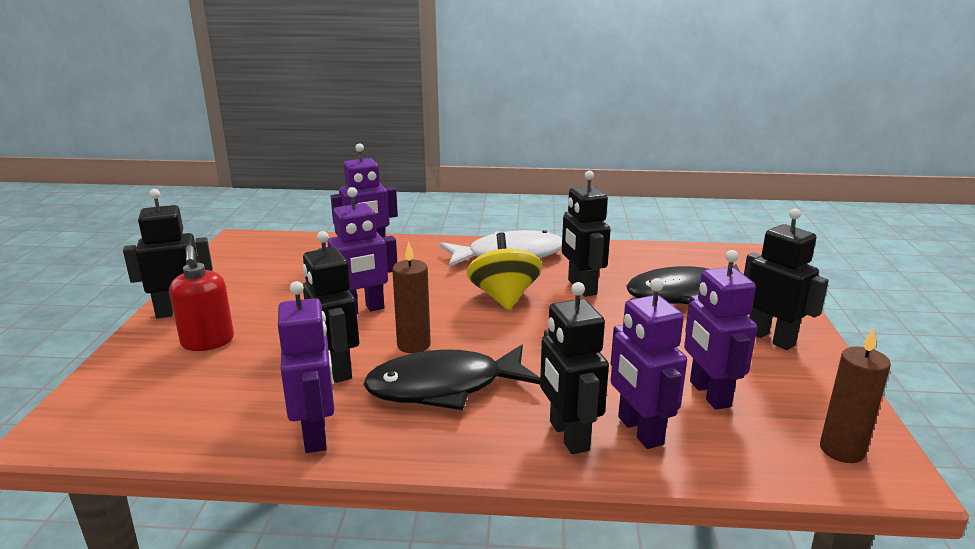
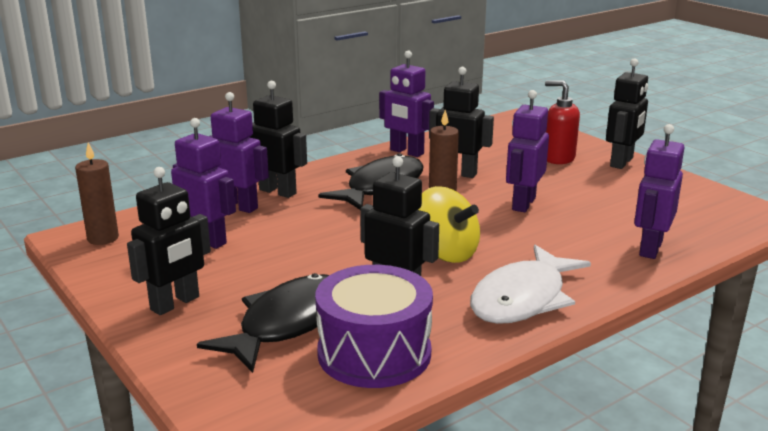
camera: 140 degrees right, 0 degrees up
black robot [744,208,829,350] -> black robot turned 60 degrees counterclockwise [127,167,211,315]
none -> purple drum [315,265,433,388]

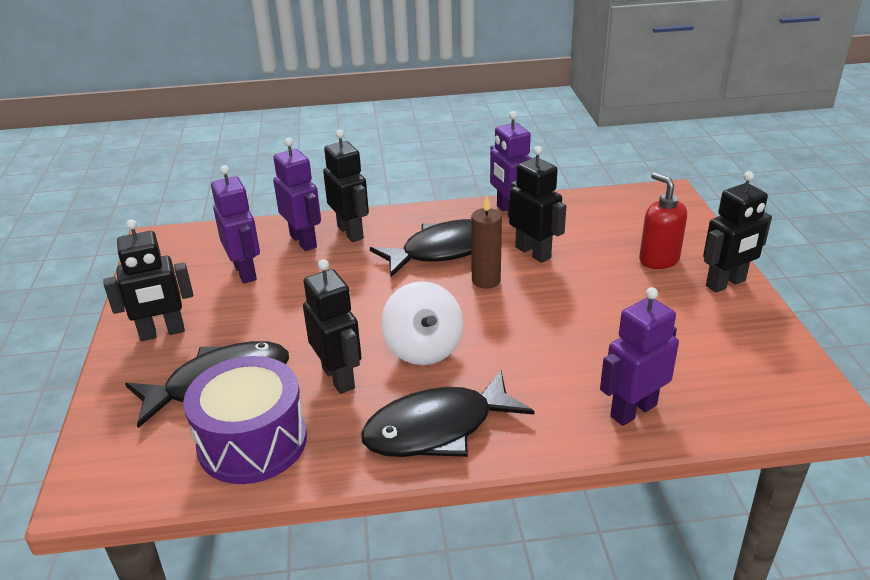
camera: 30 degrees right, 10 degrees up
brown candle [75,143,119,245] -> none
yellow spinning top [418,186,480,263] -> white spinning top [381,281,463,365]
white fish [470,245,591,324] -> black fish [361,370,535,457]
purple robot [506,90,549,212] -> none

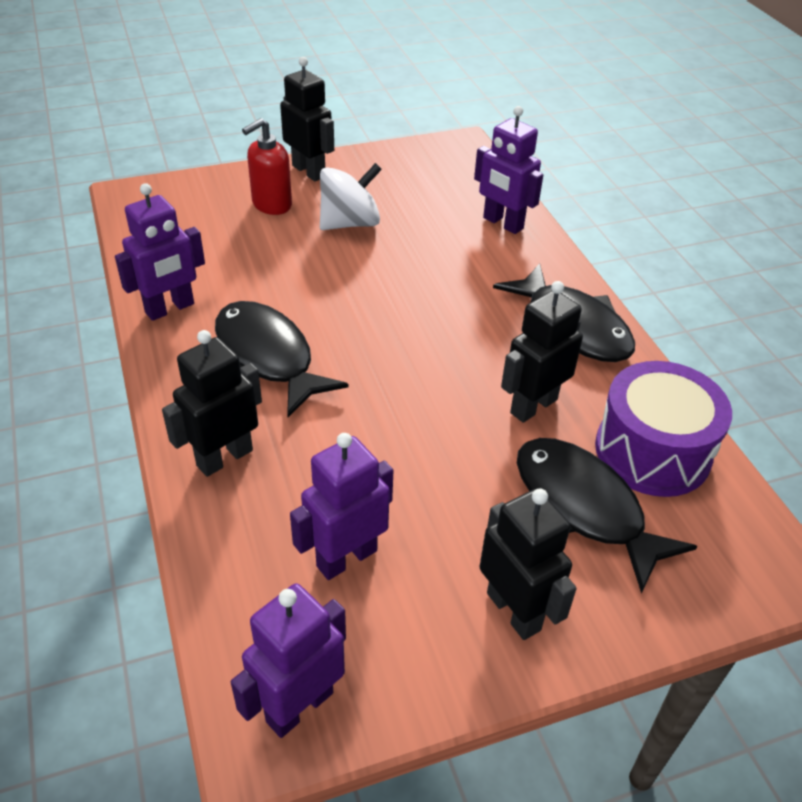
camera: 105 degrees left, 10 degrees up
purple robot [273,138,321,251] -> purple robot moved to [231,583,346,738]
white spinning top [381,281,463,365] -> white spinning top moved to [320,163,382,230]
brown candle [471,195,502,289] -> none
black robot [509,146,566,263] -> none

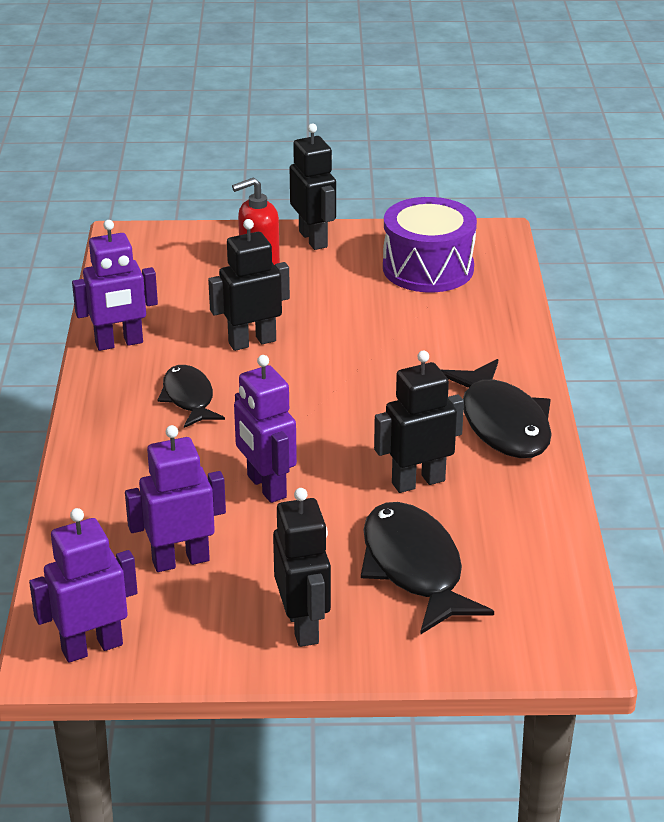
camera: 20 degrees right, 10 degrees down
black robot [162,330,262,477] -> black robot moved to [208,219,290,351]
black fish [215,301,348,417] -> black fish [158,365,225,428], size x0.62
white spinning top [320,163,382,230] -> none
purple robot [474,106,543,234] -> purple robot moved to [234,355,297,503]
purple drum [595,361,732,497] -> purple drum moved to [383,197,477,292]

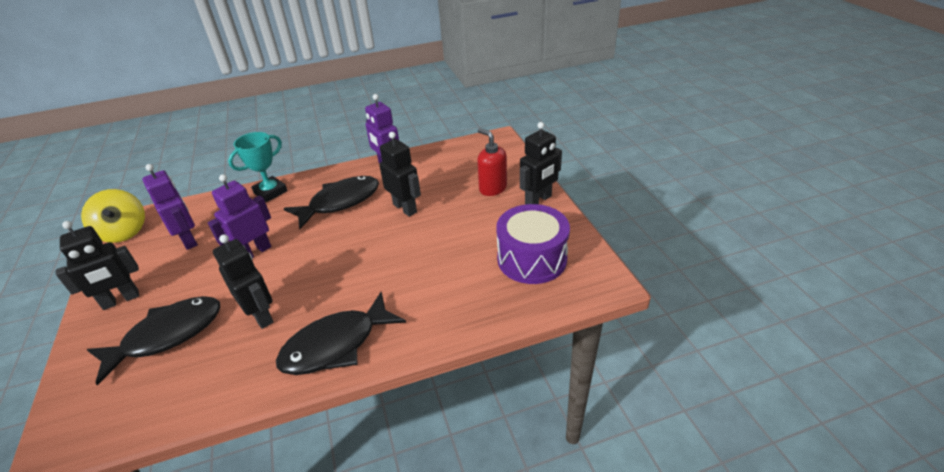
camera: 75 degrees right, 5 degrees up
purple robot [29,508,138,663] -> yellow spinning top [81,189,145,243]
black fish [158,365,225,428] -> black fish [284,176,379,229], size x1.61
none -> turquoise trophy [228,132,288,202]

